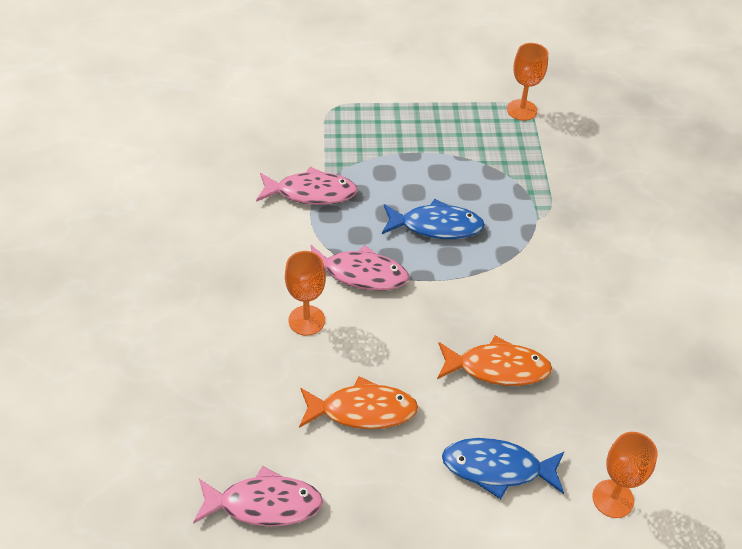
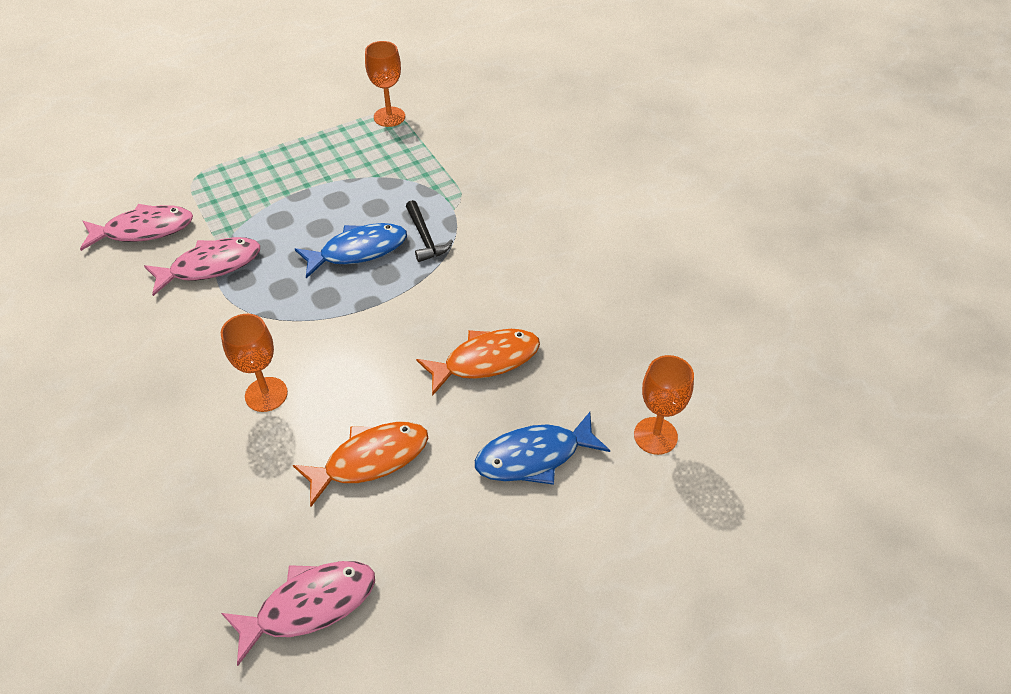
camera: 25 degrees left, 0 degrees up
pink fish [311,245,409,291] -> pink fish moved to [80,204,193,251]
none -> black hammer [406,200,453,262]

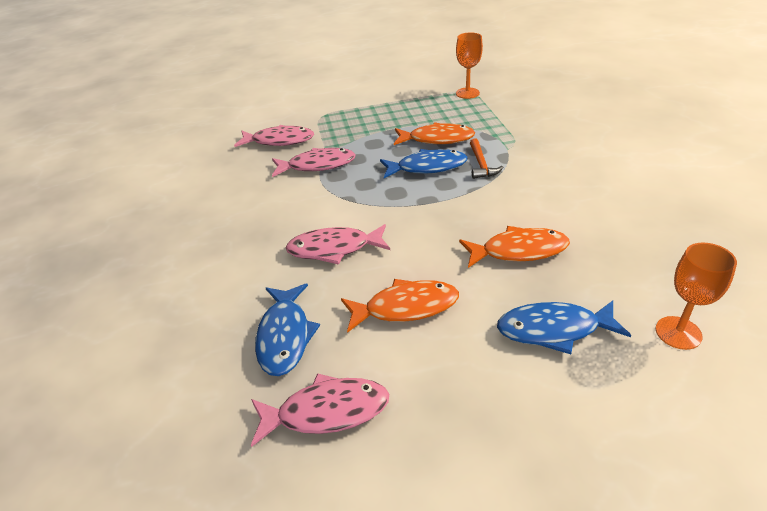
camera: 20 degrees right, 10 degrees down
orange goblet [221,314,288,412] -> pink fish [286,224,390,265]
black hammer [406,200,453,262] -> orange hammer [470,138,504,179]
none -> blue fish [255,283,320,376]
none -> orange fish [394,122,475,145]

